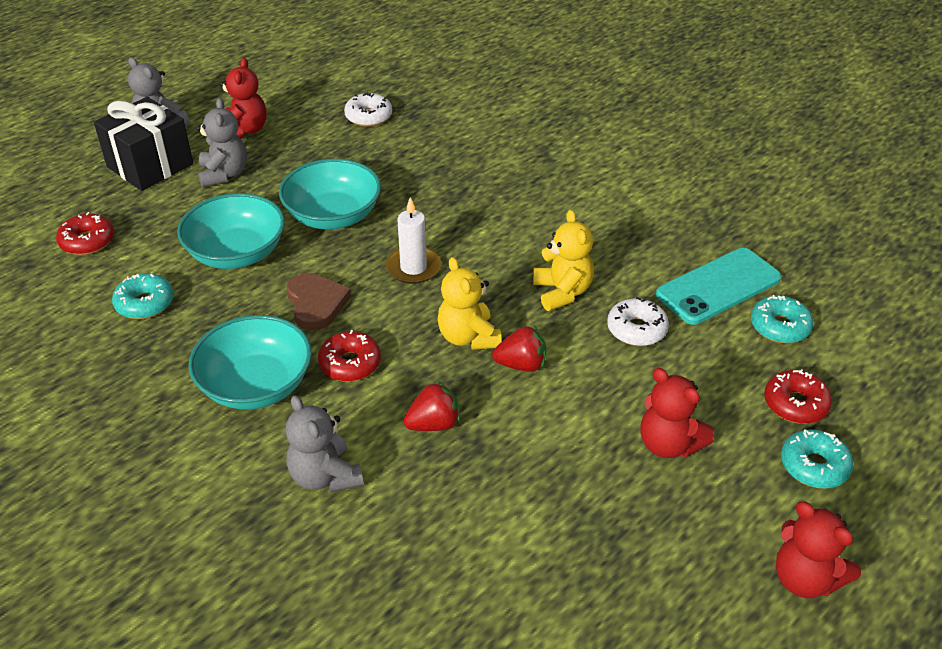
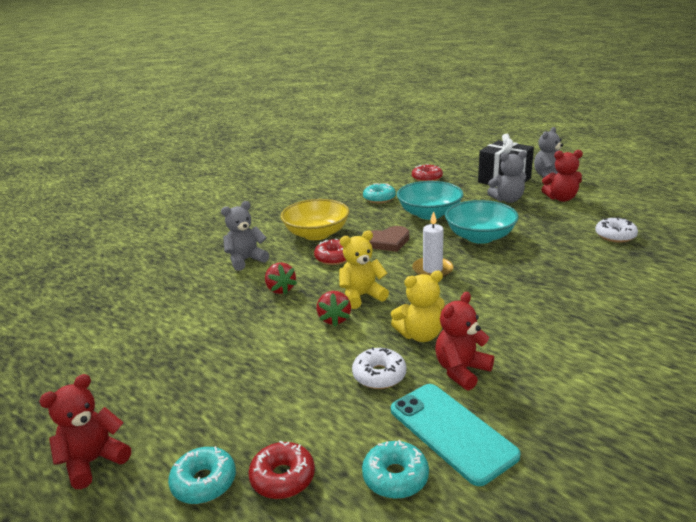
camera: 90 degrees right, 15 degrees down
turquoise bowl [189,315,312,410] -> yellow bowl [280,199,349,240]
red teddy bear [640,368,714,458] -> red teddy bear moved to [435,292,494,391]

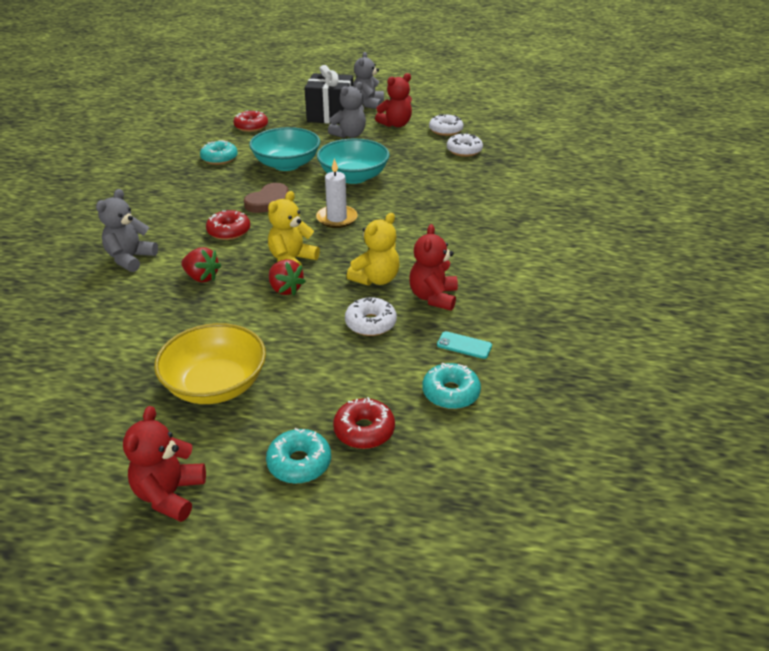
camera: 35 degrees left, 10 degrees up
yellow bowl [280,199,349,240] -> yellow bowl moved to [154,323,266,404]
turquoise phone [391,384,521,486] -> turquoise phone [437,331,492,359], size x0.45
none -> white donut [429,114,463,136]

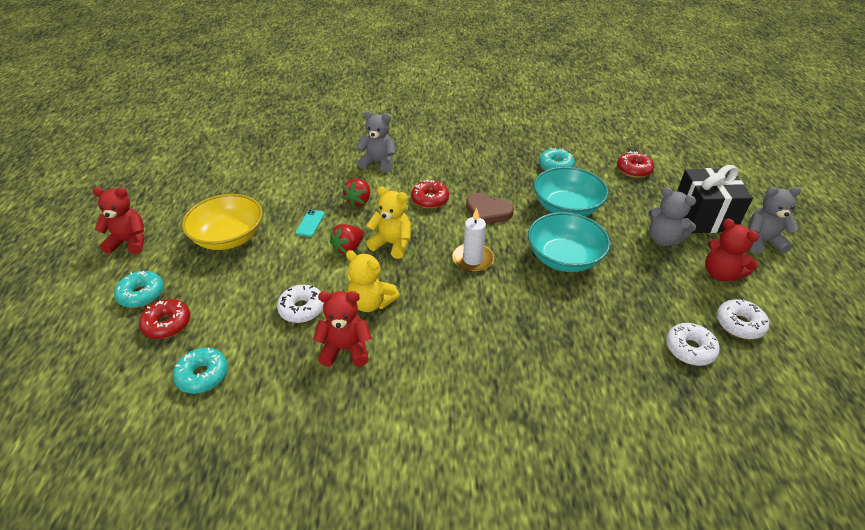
camera: 80 degrees right, 5 degrees up
turquoise phone [437,331,492,359] -> turquoise phone moved to [296,209,325,237]

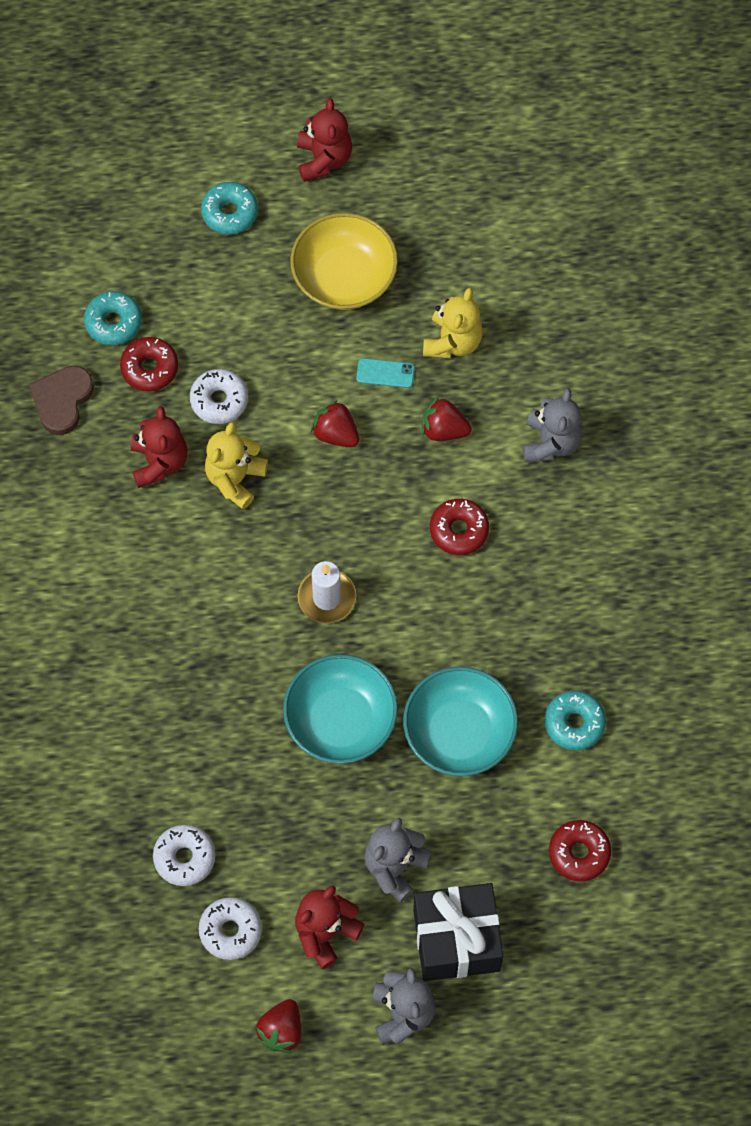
camera: 85 degrees right, 25 degrees up
red donut [139,299,190,339] -> red donut moved to [120,337,178,392]
yellow teddy bear [366,186,411,259] -> yellow teddy bear moved to [423,288,483,359]
brown heart [466,193,514,224] -> brown heart moved to [29,366,94,435]
none -> red strawberry [256,999,301,1053]

